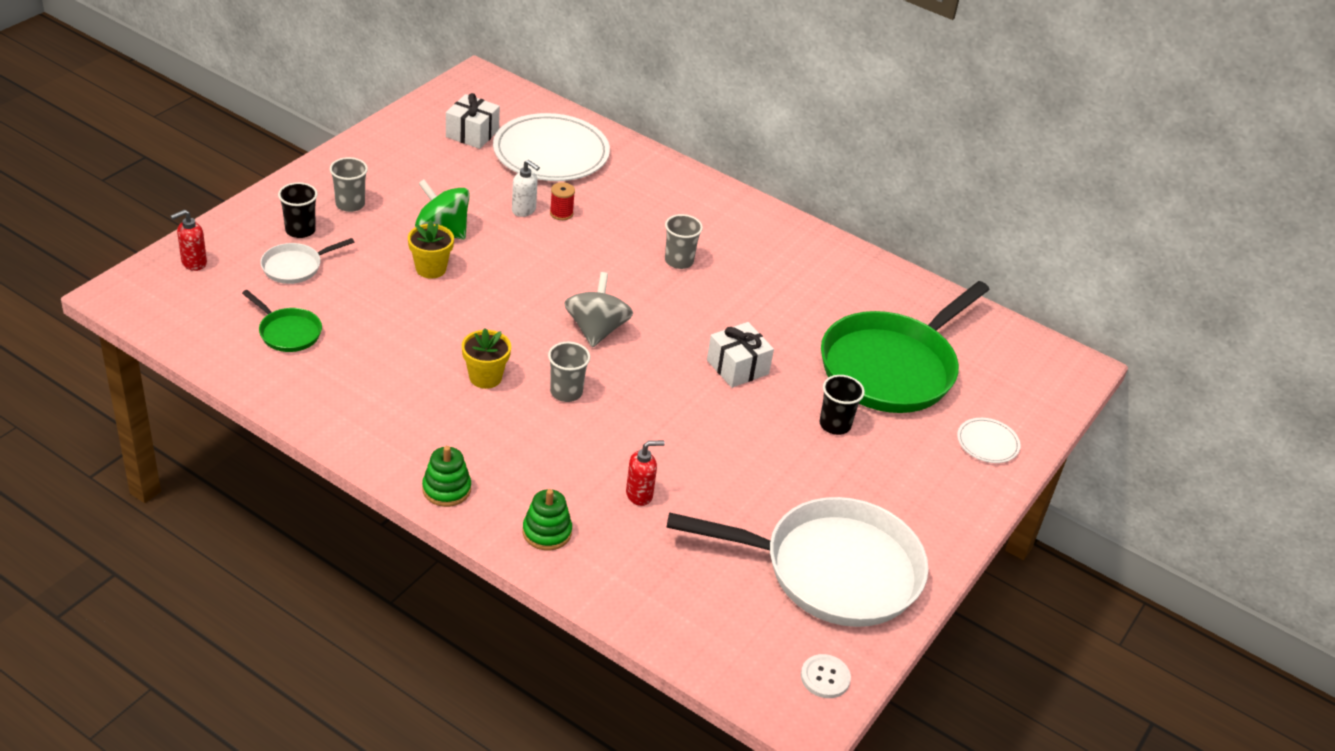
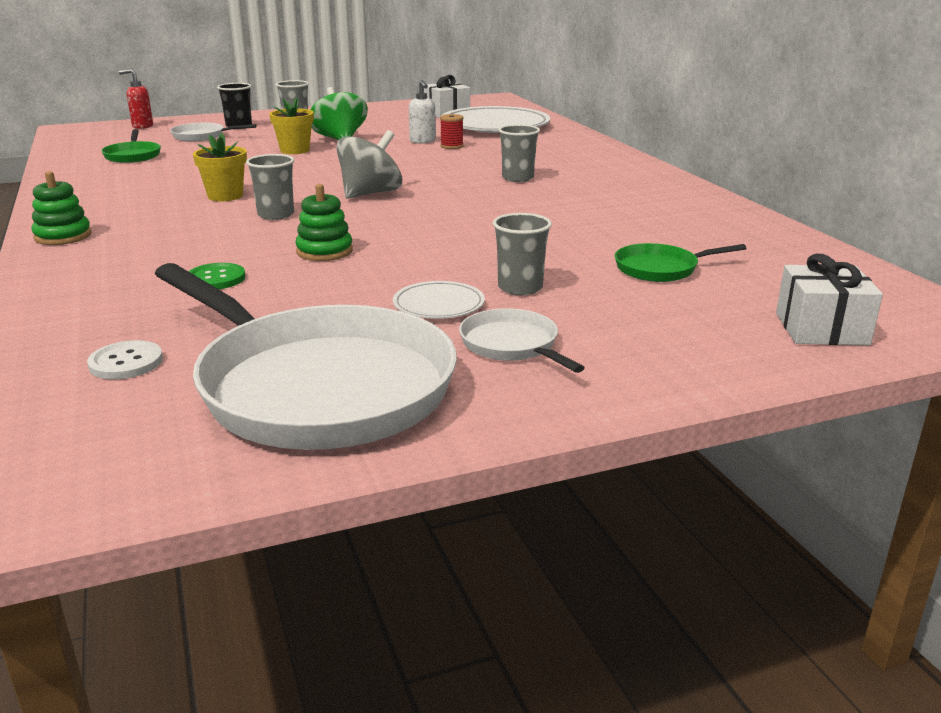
camera: 40 degrees right, 15 degrees down
green stacking toy [523,489,572,551] -> green stacking toy moved to [295,184,353,261]
red soap dispenser [626,440,665,506] -> green button [188,263,245,289]
white gift [707,322,774,388] -> white gift moved to [776,254,883,345]
white button [801,654,851,698] -> white button moved to [87,340,163,380]
black cup [820,375,865,435] -> grey cup [493,213,552,295]
green pan [821,281,990,413] -> green pan [615,243,746,282], size x0.43
white plate [957,418,1021,463] -> white plate moved to [393,281,485,319]
none -> white pan [459,308,585,373]

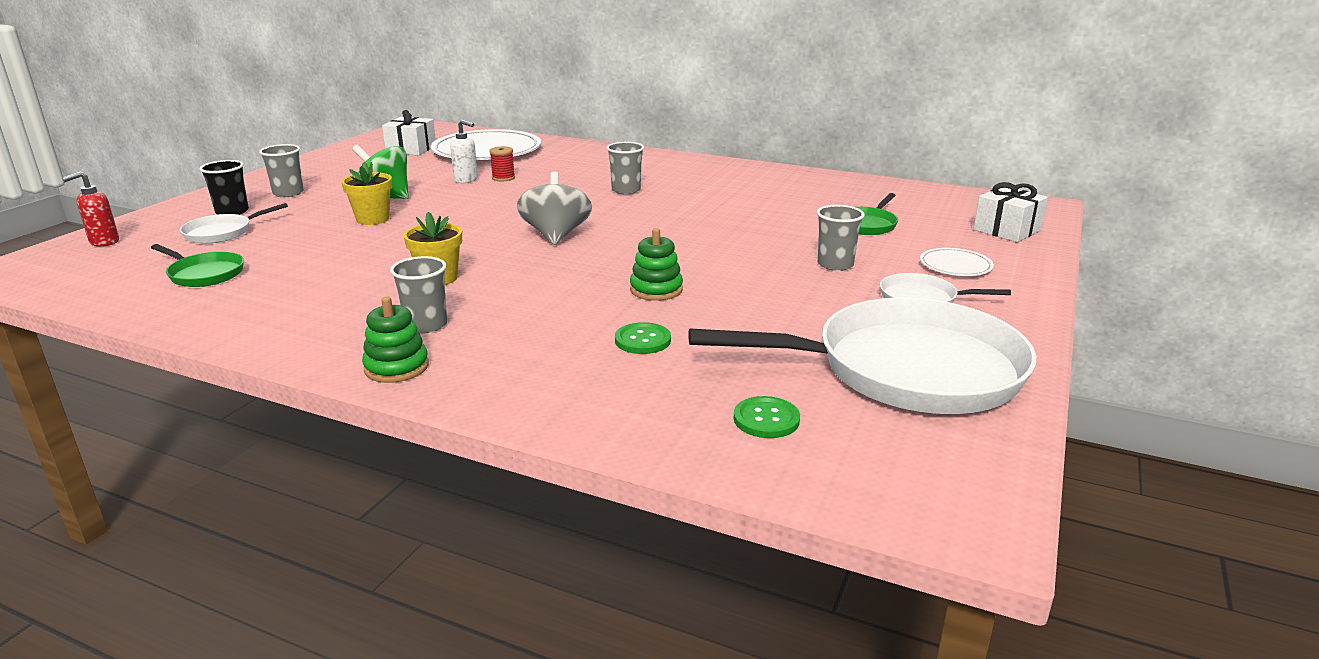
camera: 45 degrees left, 0 degrees up
white button [87,340,163,380] -> green button [734,396,800,438]
grey cup [246,154,294,220] -> grey cup moved to [390,256,447,334]
white plate [393,281,485,319] -> white plate moved to [920,248,994,276]

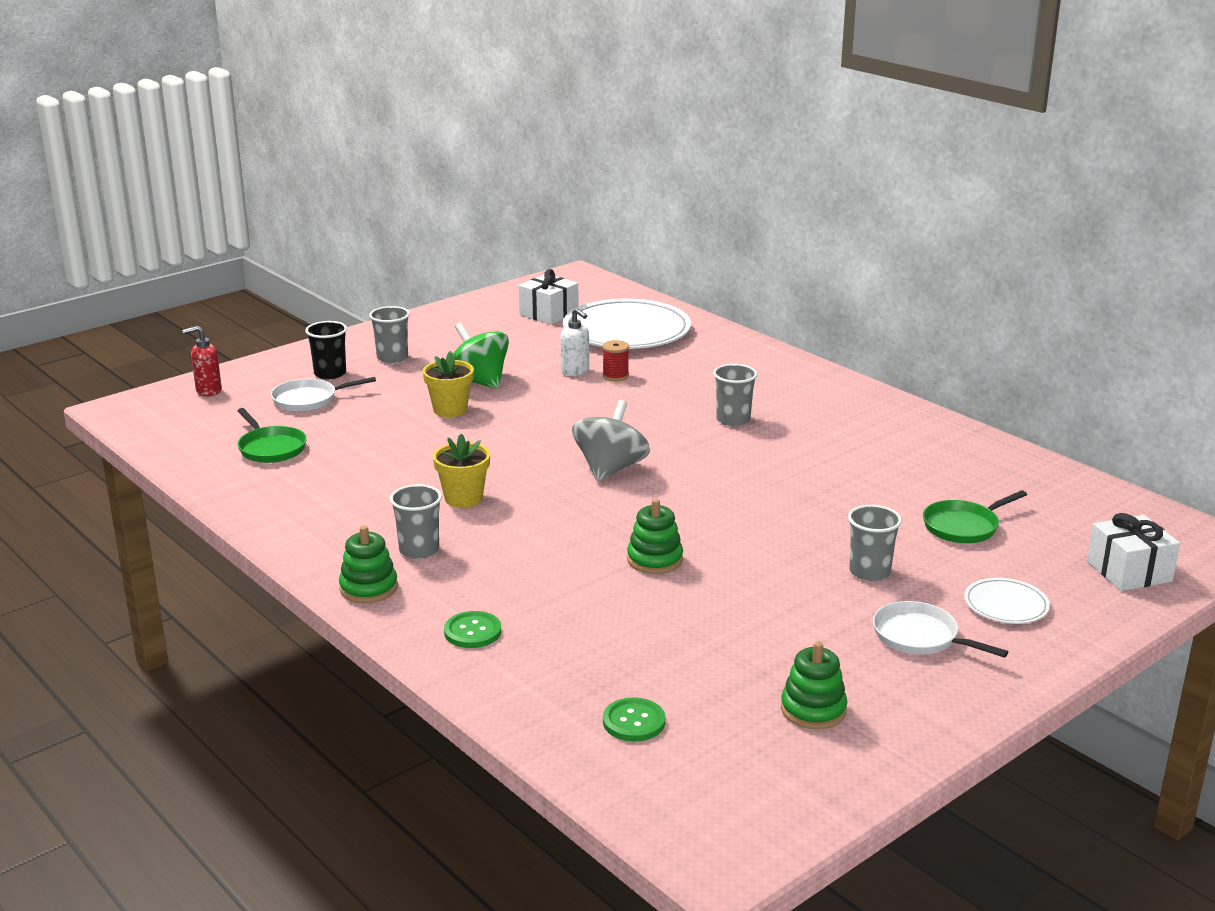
camera: 25 degrees right, 0 degrees up
green button [615,322,671,354] -> green button moved to [444,611,501,648]
white pan [688,297,1037,414] -> green stacking toy [781,642,847,729]

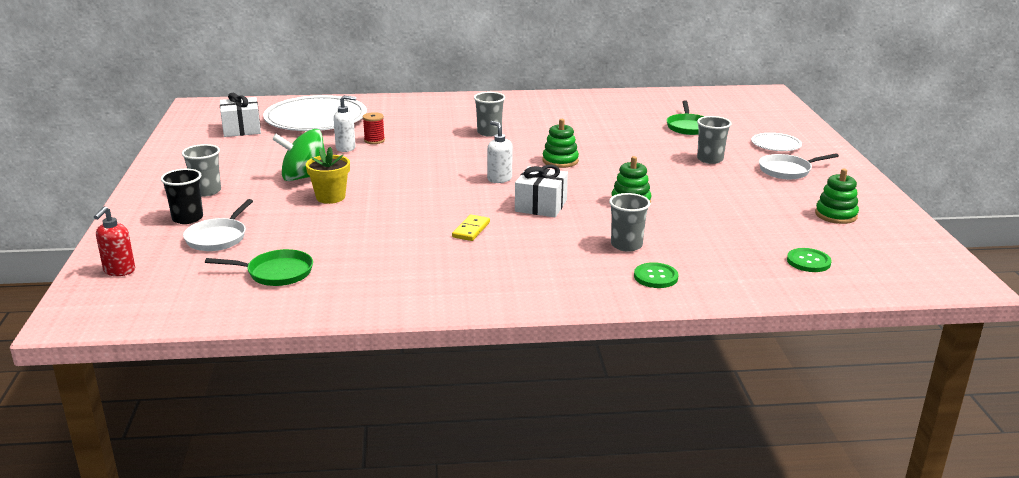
camera: 55 degrees left, 0 degrees up
green stacking toy [339,526,398,603] -> green stacking toy moved to [542,119,579,168]
grey cup [390,484,442,559] -> grey cup moved to [609,193,651,252]
yellow flower pot [433,434,490,508] -> yellow domino [452,215,490,241]
grey spinning top [572,400,650,482] -> white soap dispenser [487,121,513,183]
white gift [1087,513,1180,591] -> white gift moved to [515,165,568,217]

